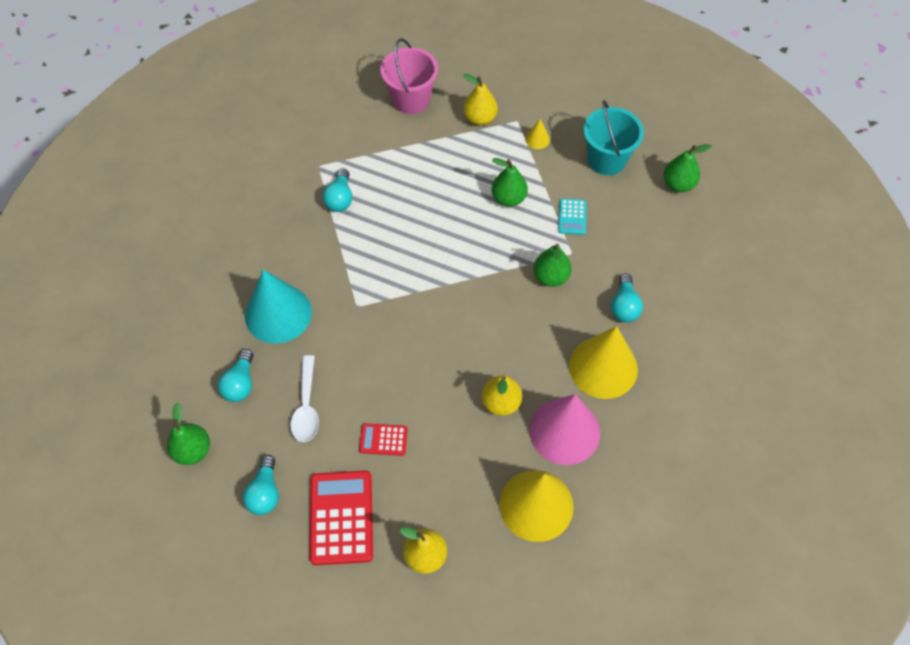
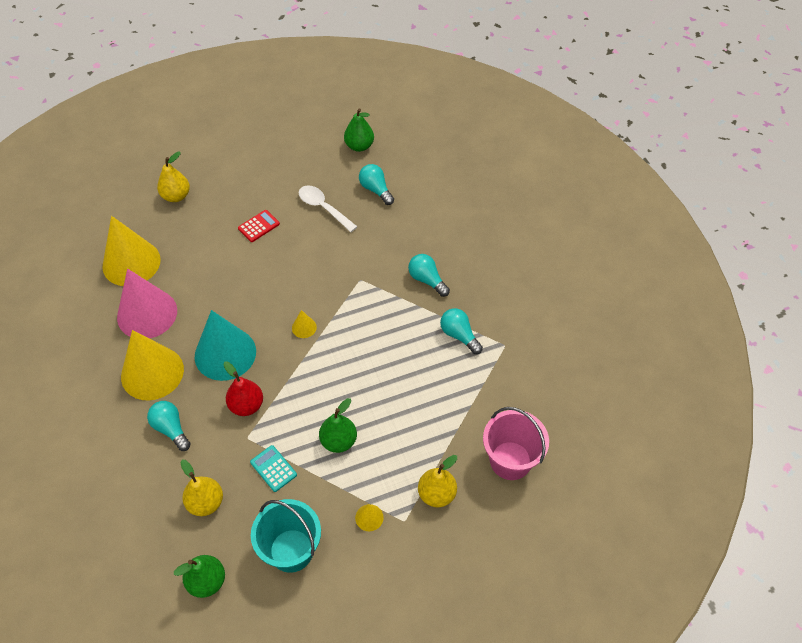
camera: 135 degrees right, 5 degrees down
turquoise light bulb [243,455,279,515] -> turquoise light bulb moved to [408,254,450,297]
turquoise cone [245,270,312,344] -> turquoise cone moved to [195,310,256,381]
red calculator [310,471,373,565] -> none
yellow pear [481,375,522,416] -> yellow pear moved to [181,460,223,516]
green pear [533,244,571,287] -> red pear [223,361,263,416]
none -> yellow cone [292,310,317,338]

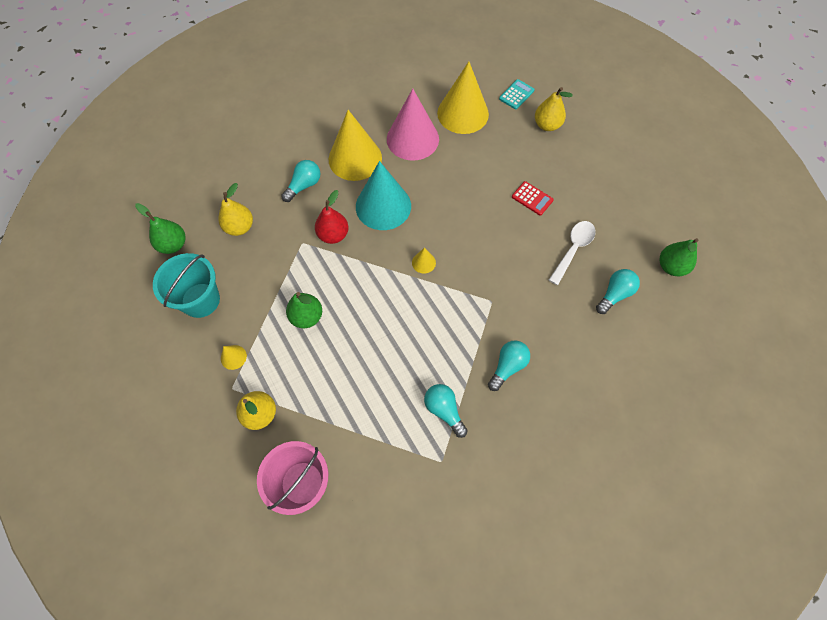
camera: 80 degrees right, 10 degrees up
turquoise calculator [250,445,297,492] -> turquoise calculator moved to [499,79,535,109]
turquoise light bulb [440,308,483,354] -> turquoise light bulb turned 75 degrees counterclockwise [424,384,468,438]

